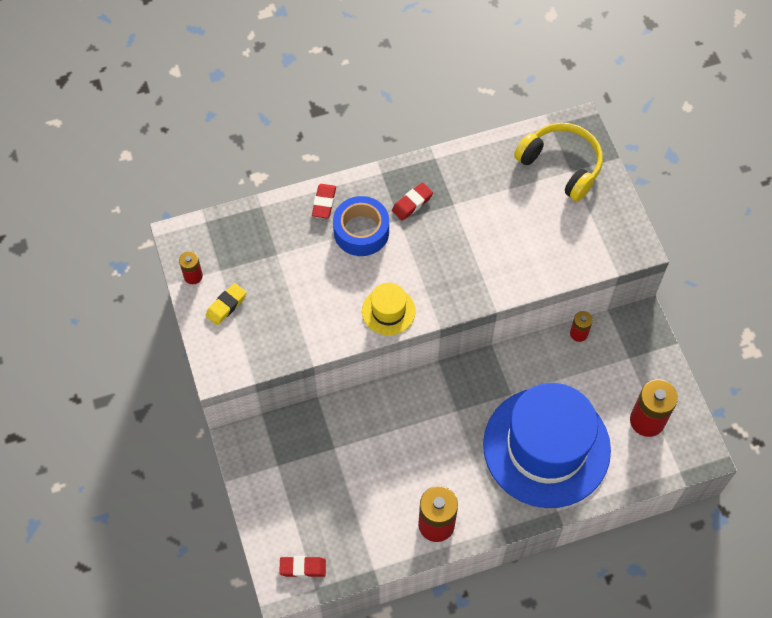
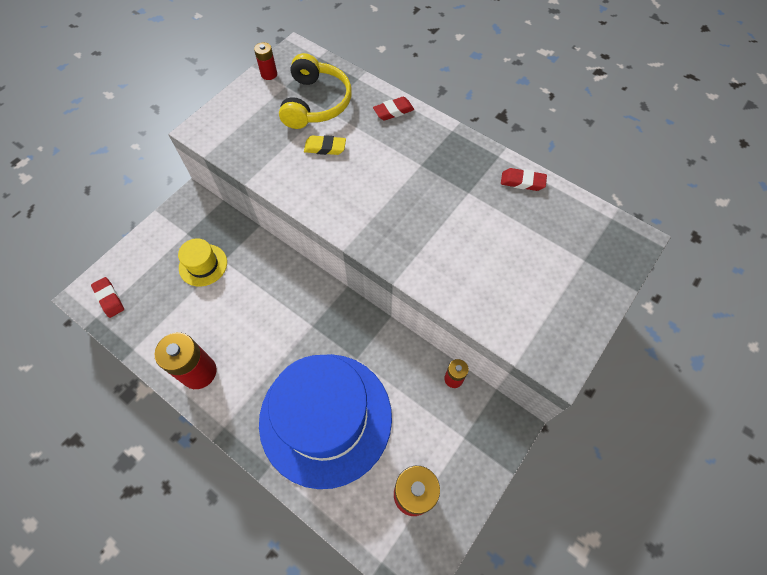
camera: 55 degrees right, 0 degrees up
yellow eraser [205,283,247,325] -> yellow eraser moved to [304,135,346,155]
blue tape [333,196,389,256] -> none
yellow hat [362,283,416,335] -> yellow hat moved to [178,238,227,287]
red eraser [392,182,433,221] -> red eraser moved to [501,168,547,191]
yellow headphones [514,123,603,201] -> yellow headphones moved to [279,53,352,129]

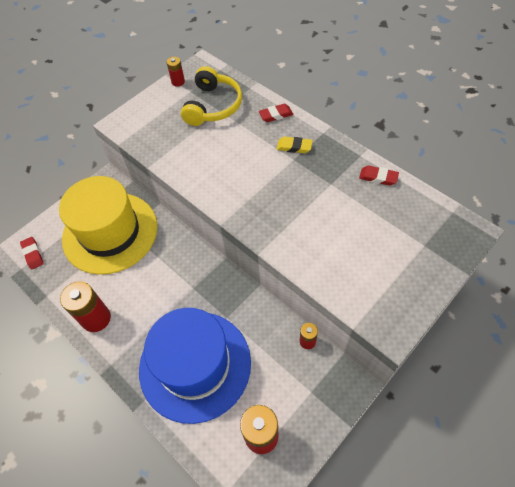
camera: 10 degrees right, 5 degrees down
yellow hat [178,238,227,287] -> yellow hat [59,176,158,275], size x2.40
yellow eraser [304,135,346,155] -> yellow eraser moved to [276,136,313,153]

